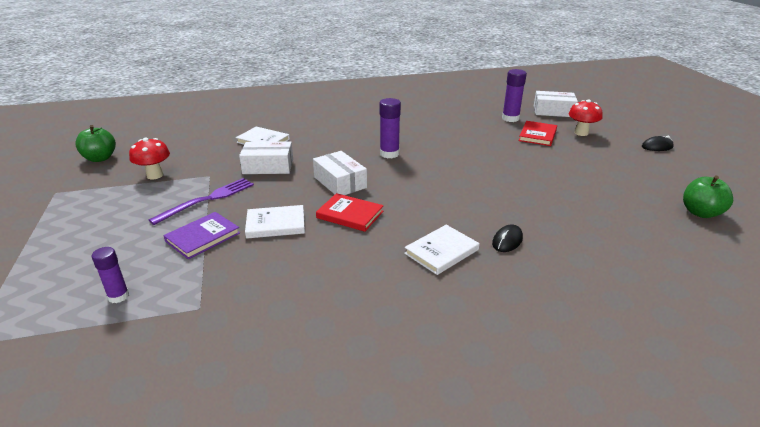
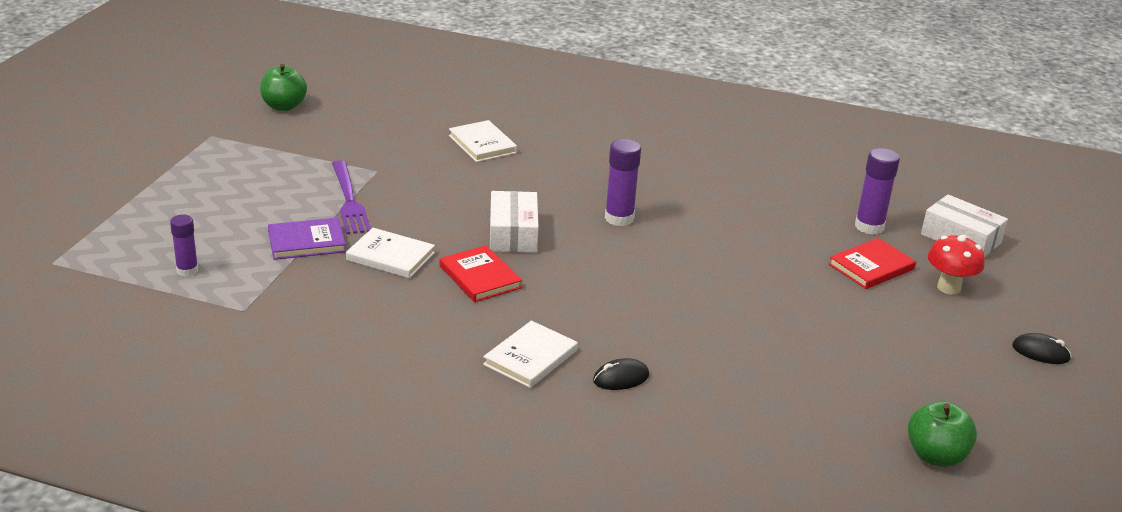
camera: 30 degrees right, 0 degrees up
red mushroom [129,138,170,179] -> none
purple fork [149,178,254,225] -> purple fork turned 90 degrees clockwise [332,160,371,234]
white box [239,141,293,174] -> none
white book [404,225,479,275] -> white book turned 45 degrees counterclockwise [483,321,578,388]

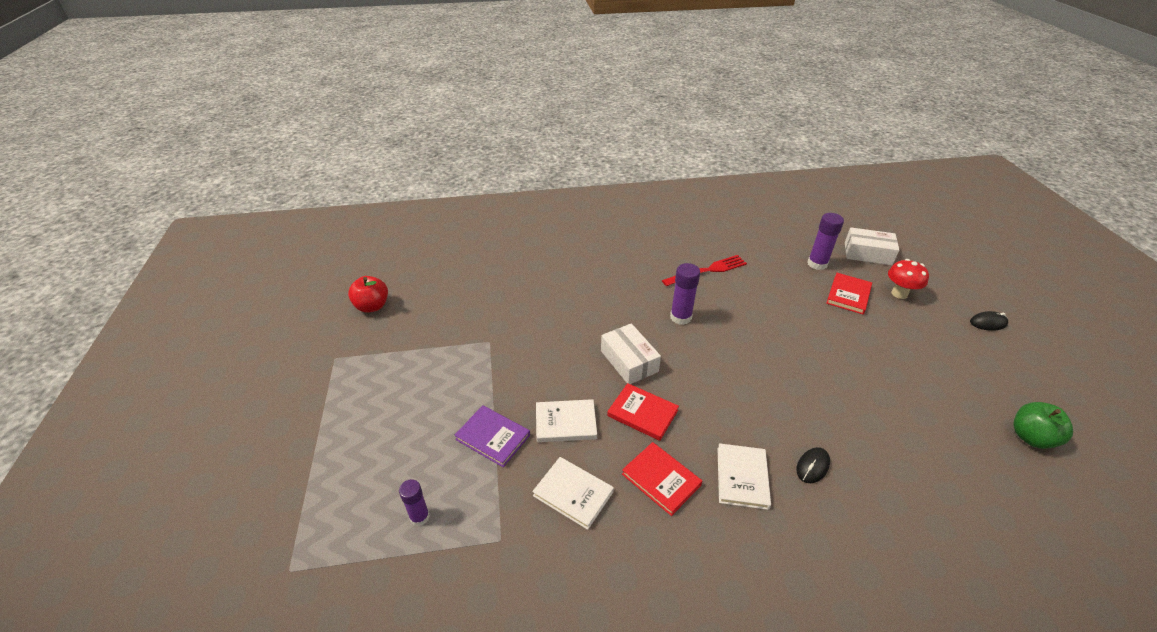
camera: 25 degrees left, 10 degrees up
green apple [260,64,307,111] -> red apple [348,276,388,313]
purple book [268,218,346,260] -> purple book turned 75 degrees clockwise [454,405,530,467]
purple fork [332,160,371,234] -> none
white book [449,120,517,162] -> white book moved to [532,457,614,530]
none -> red book [622,442,702,516]
none -> red fork [662,255,747,286]

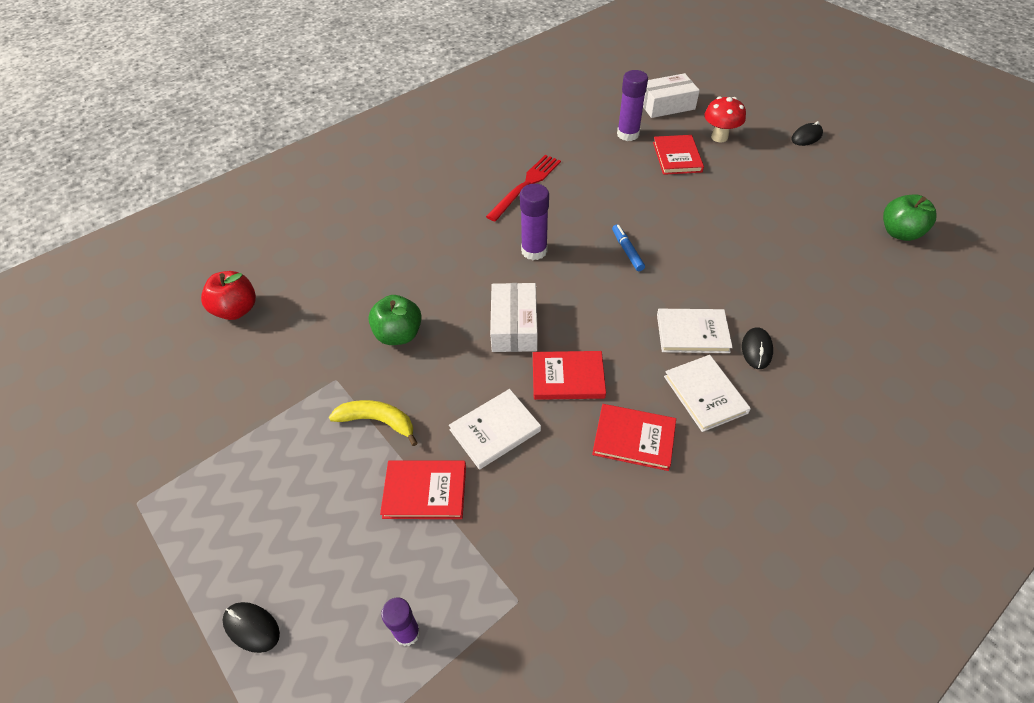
camera: 30 degrees left, 10 degrees up
red apple [348,276,388,313] -> red apple moved to [201,271,256,320]
purple book [454,405,530,467] -> red book [380,460,466,519]
white book [532,457,614,530] -> white book moved to [657,309,733,353]
white box [601,323,661,384] -> white box turned 60 degrees clockwise [490,283,538,352]
none -> black mouse [223,602,280,653]
none -> yellow banana [329,400,418,446]
none -> green apple [368,295,422,345]
none -> blue marker [612,224,645,271]

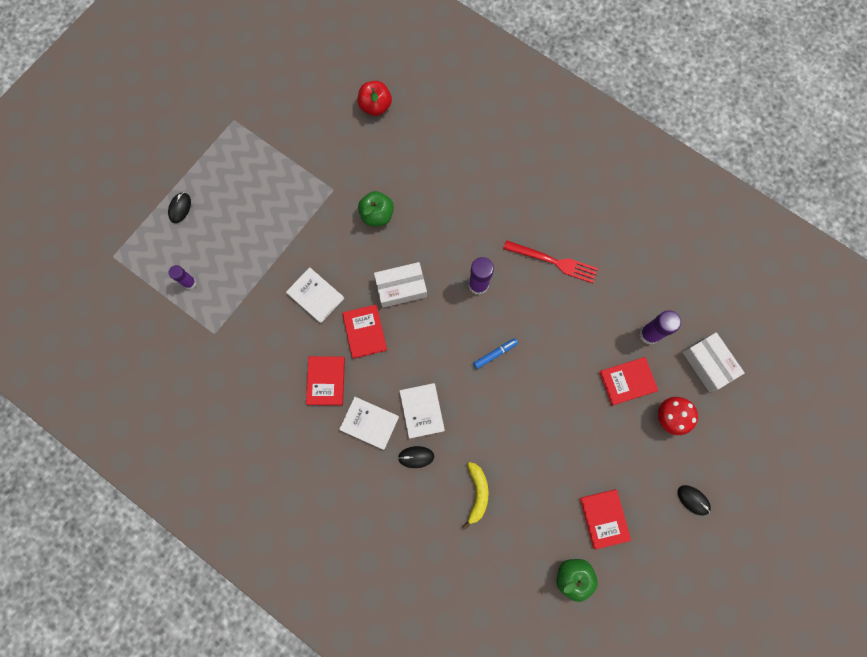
camera: 75 degrees right, 25 degrees up
yellow banana [329,400,418,446] -> yellow banana moved to [462,462,489,530]
red book [380,460,466,519] -> red book moved to [580,489,631,550]
white book [664,355,751,432] -> white book turned 60 degrees clockwise [339,397,399,450]

